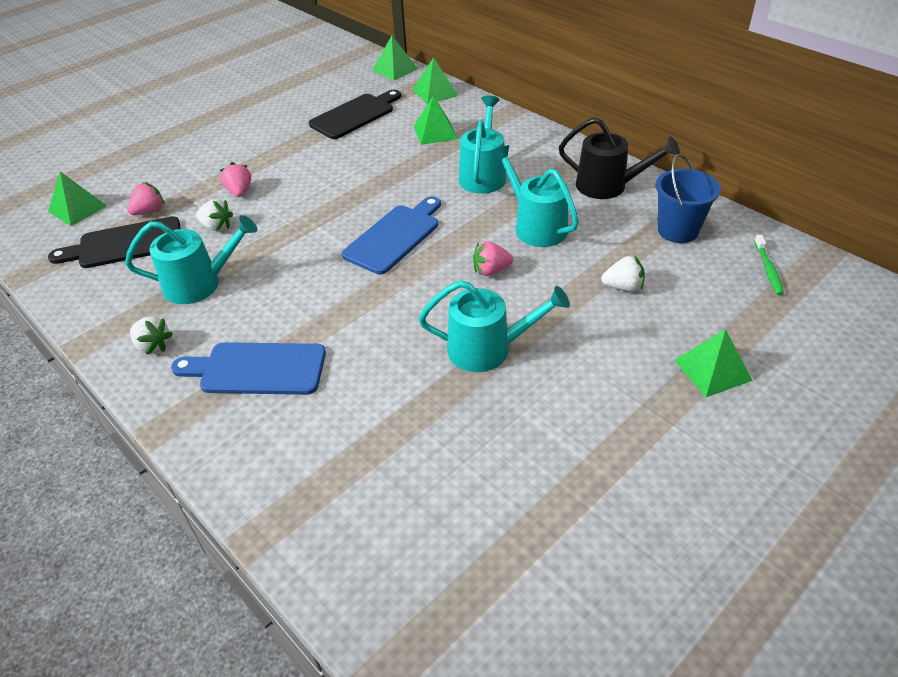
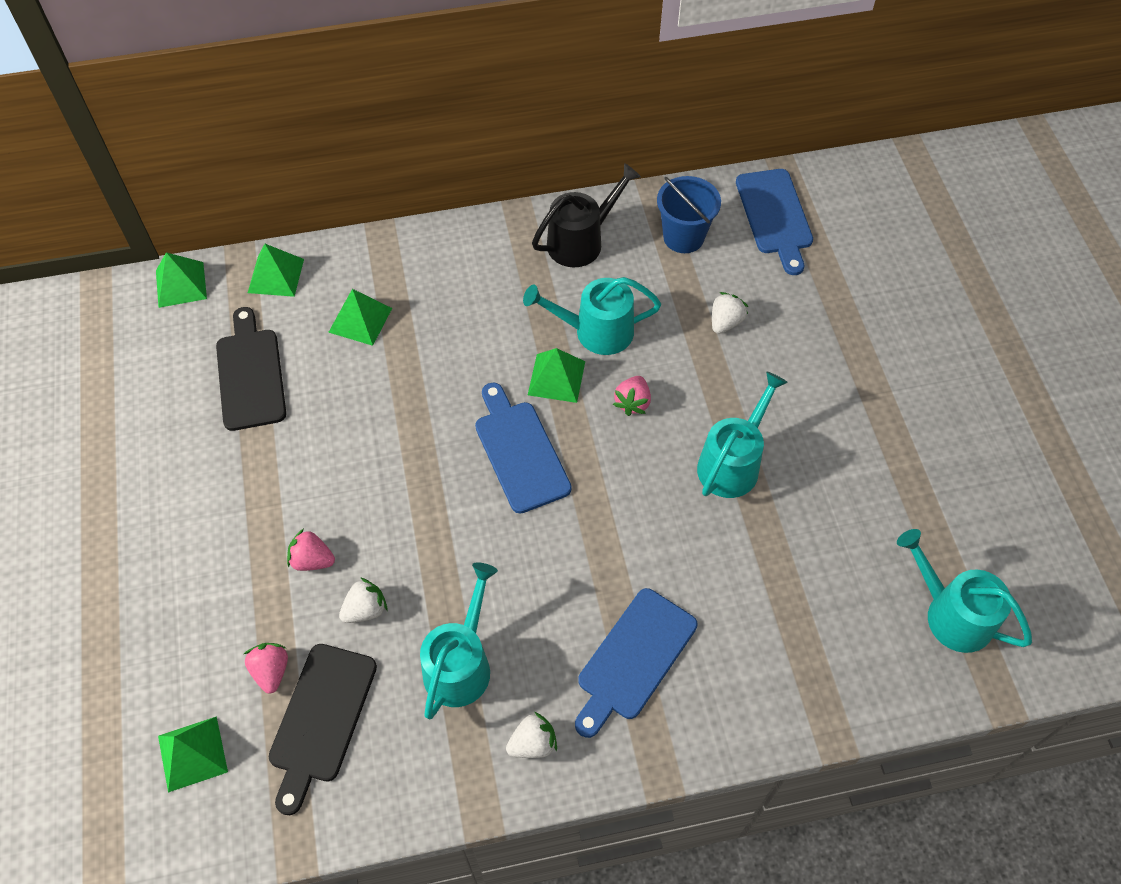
camera: 60 degrees left, 15 degrees up
turquoise watering can [459,95,506,194] -> turquoise watering can moved to [897,529,1032,653]
green pyramid [674,329,753,397] -> green pyramid moved to [528,348,585,403]
green toothbrush [754,235,784,295] -> blue cutting board [736,169,813,275]

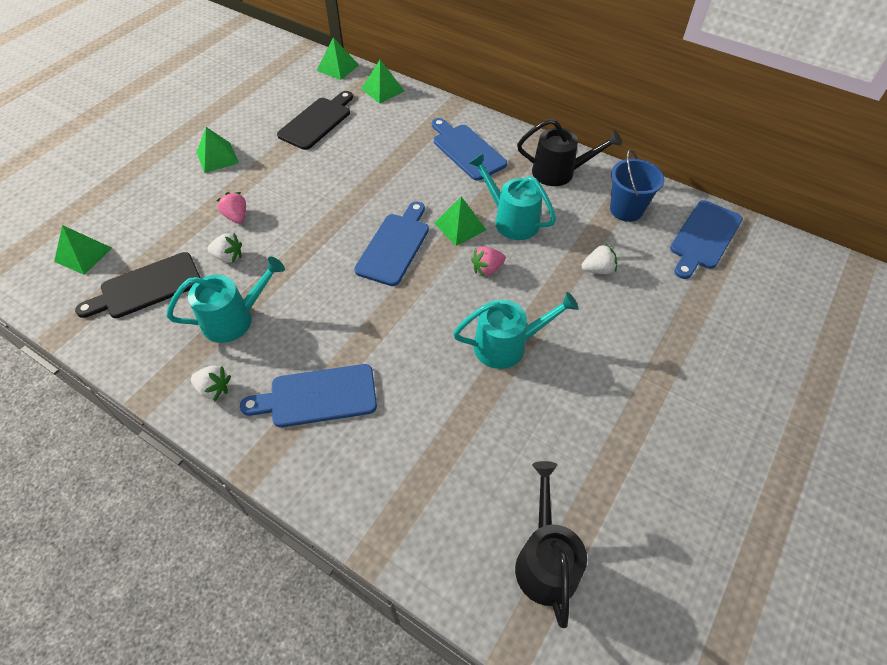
camera: 45 degrees right, 5 degrees down
pink strawberry [244,643,288,694] -> none
green pyramid [328,289,392,346] -> green pyramid moved to [196,127,239,173]
turquoise watering can [897,529,1032,653] -> black watering can [515,461,587,628]
none -> blue cutting board [432,118,507,181]

